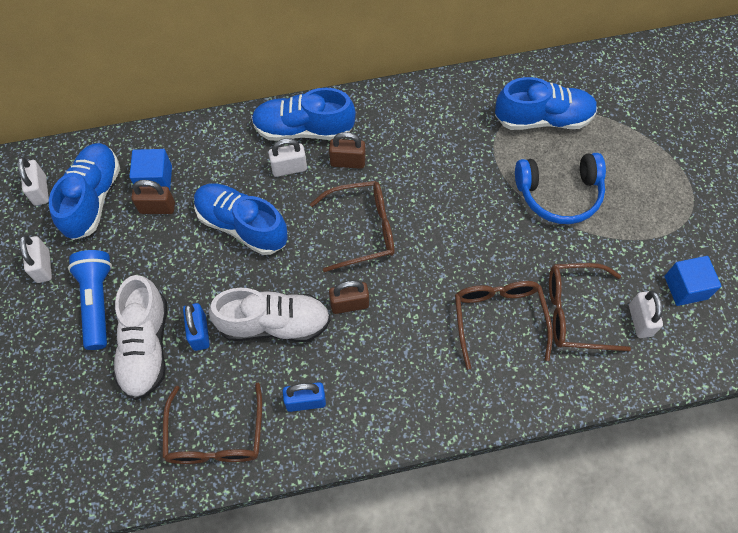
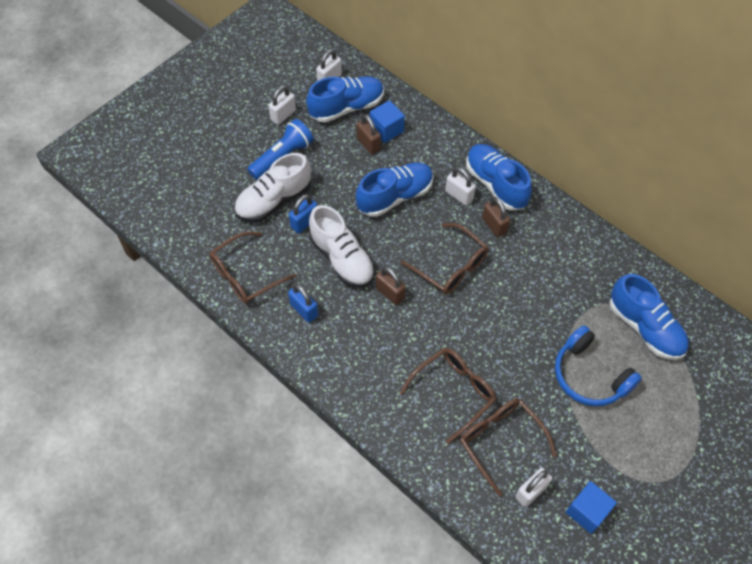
camera: 55 degrees right, 5 degrees down
blue shoe [194,184,288,255] -> blue shoe turned 60 degrees clockwise [356,163,434,217]

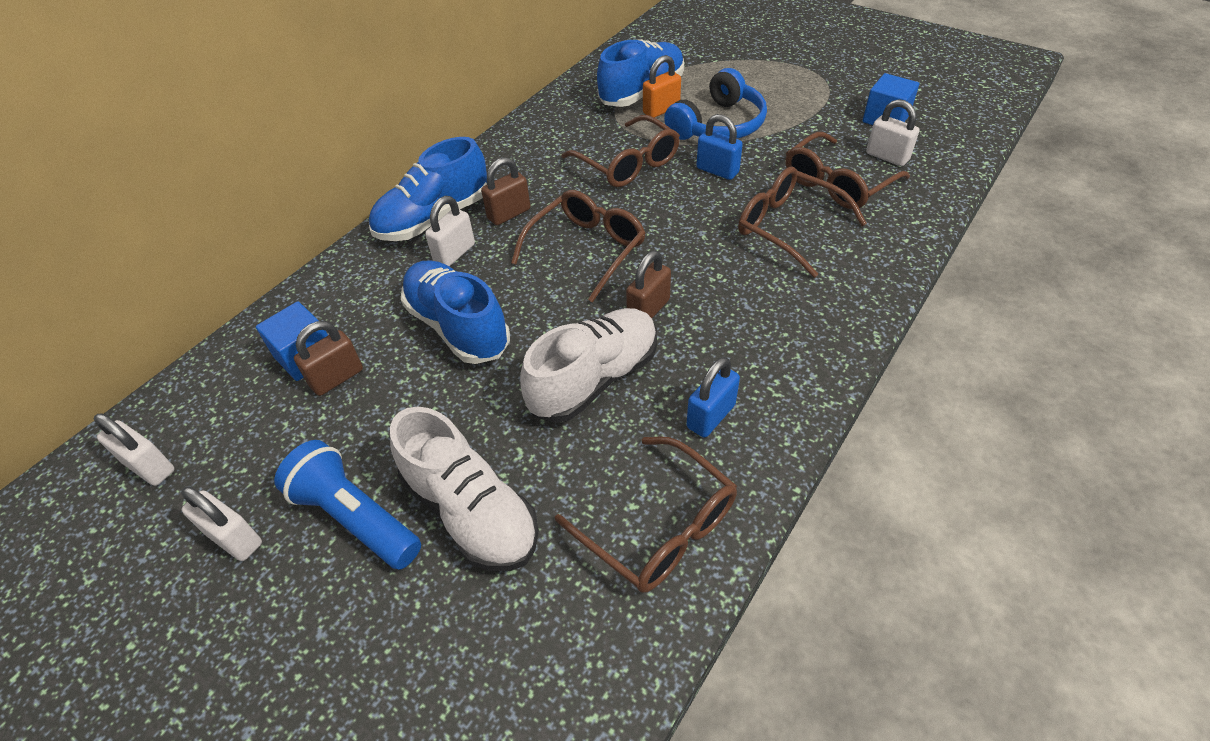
camera: 95 degrees left, 10 degrees down
blue padlock [289,194,317,233] -> blue padlock moved to [697,114,743,180]
blue shoe [306,76,384,123] -> none
none -> brown glasses [561,115,680,187]
none -> orange padlock [643,55,681,118]

